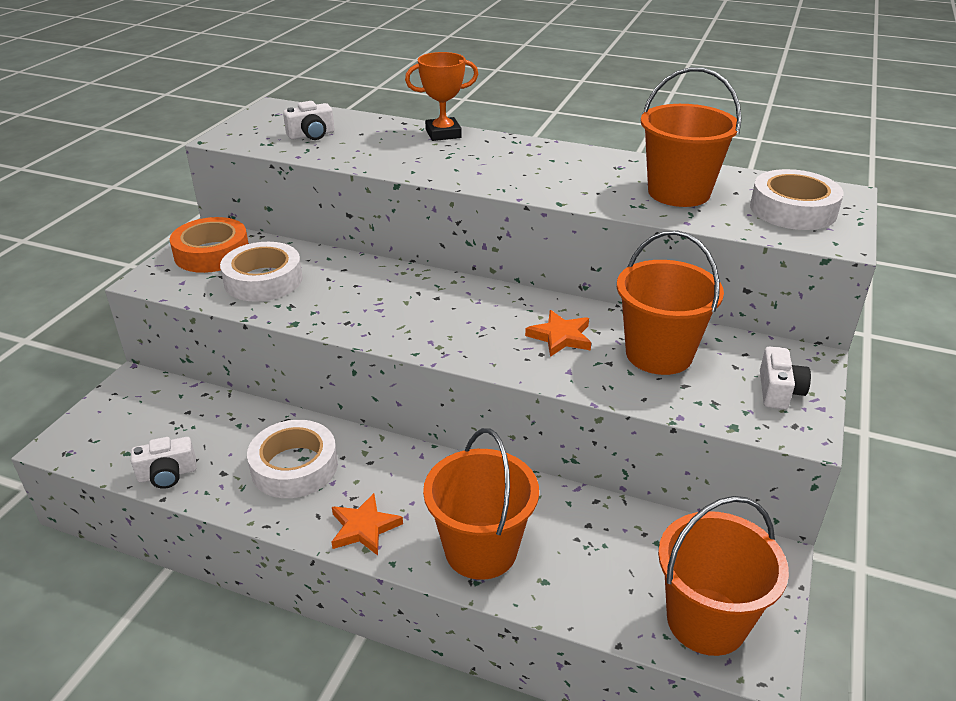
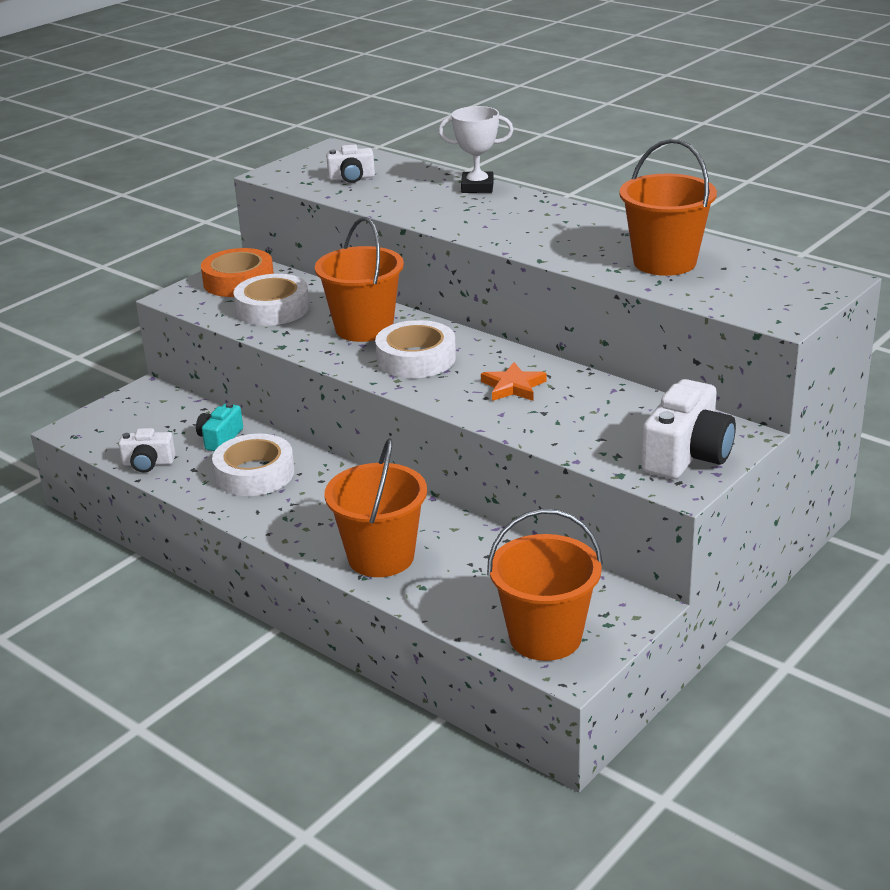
camera: 20 degrees right, 5 degrees down
orange star [332,493,403,556] -> none
orange trophy [405,52,478,141] -> white trophy [438,106,513,193]
orange bucket [617,231,724,375] -> orange bucket moved to [315,217,404,342]
white tape [750,169,844,230] -> white tape moved to [375,320,456,378]
white camera [760,346,811,409] -> white camera [641,379,736,479], size x1.74
none -> turquoise camera [196,402,243,451]

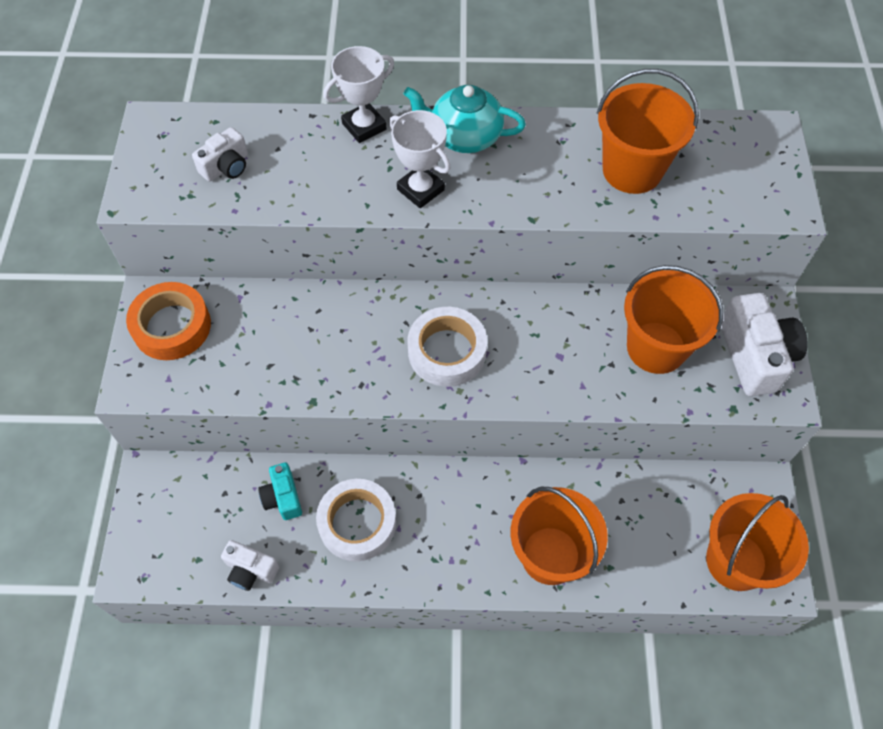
camera: 40 degrees left, 30 degrees up
white camera [118,428,175,473] -> white camera turned 60 degrees clockwise [221,540,279,591]
white tape [234,274,310,326] -> none
orange bucket [315,217,404,342] -> orange bucket moved to [624,265,723,374]
orange star [481,362,547,401] -> none
none -> white trophy [389,110,451,208]
none -> turquoise teapot [404,85,526,153]

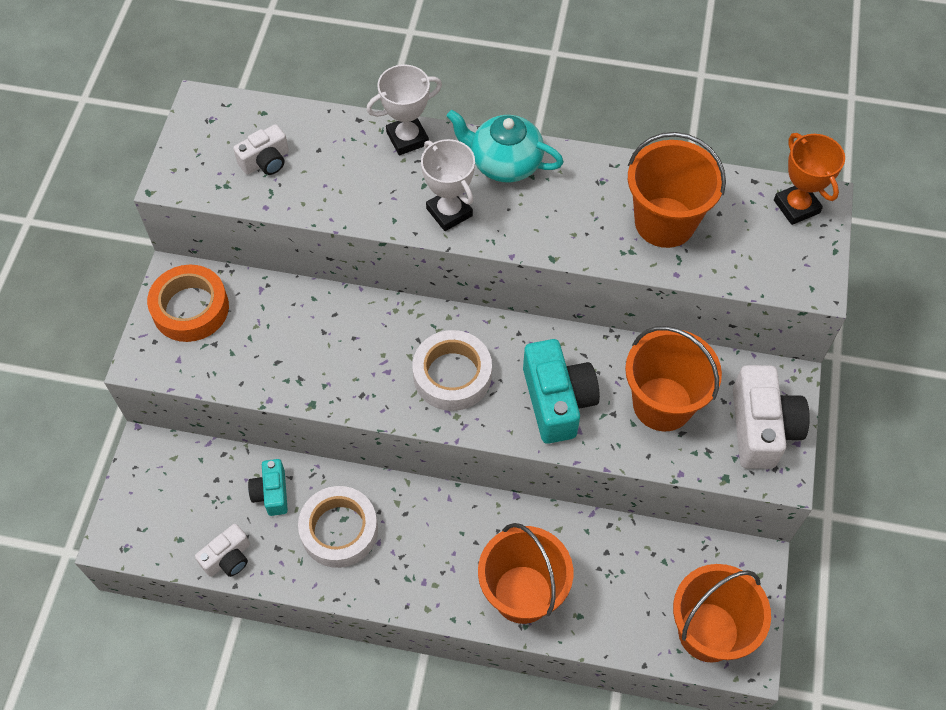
camera: 10 degrees right, 0 degrees up
white camera [221,540,279,591] -> white camera turned 75 degrees counterclockwise [195,524,250,577]
none -> turquoise camera [523,339,600,444]
none -> orange trophy [774,133,845,225]

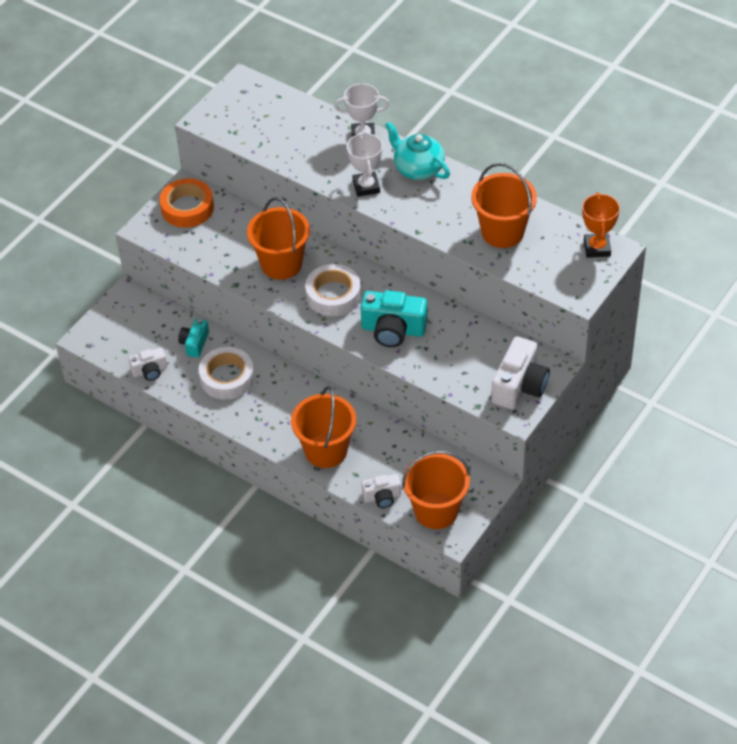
camera: 25 degrees right, 10 degrees down
white camera [233,124,289,175] -> white camera moved to [362,474,401,508]
turquoise camera [523,339,600,444] -> turquoise camera turned 90 degrees clockwise [360,290,427,347]
orange bucket [625,326,722,431] -> orange bucket moved to [247,198,310,280]

